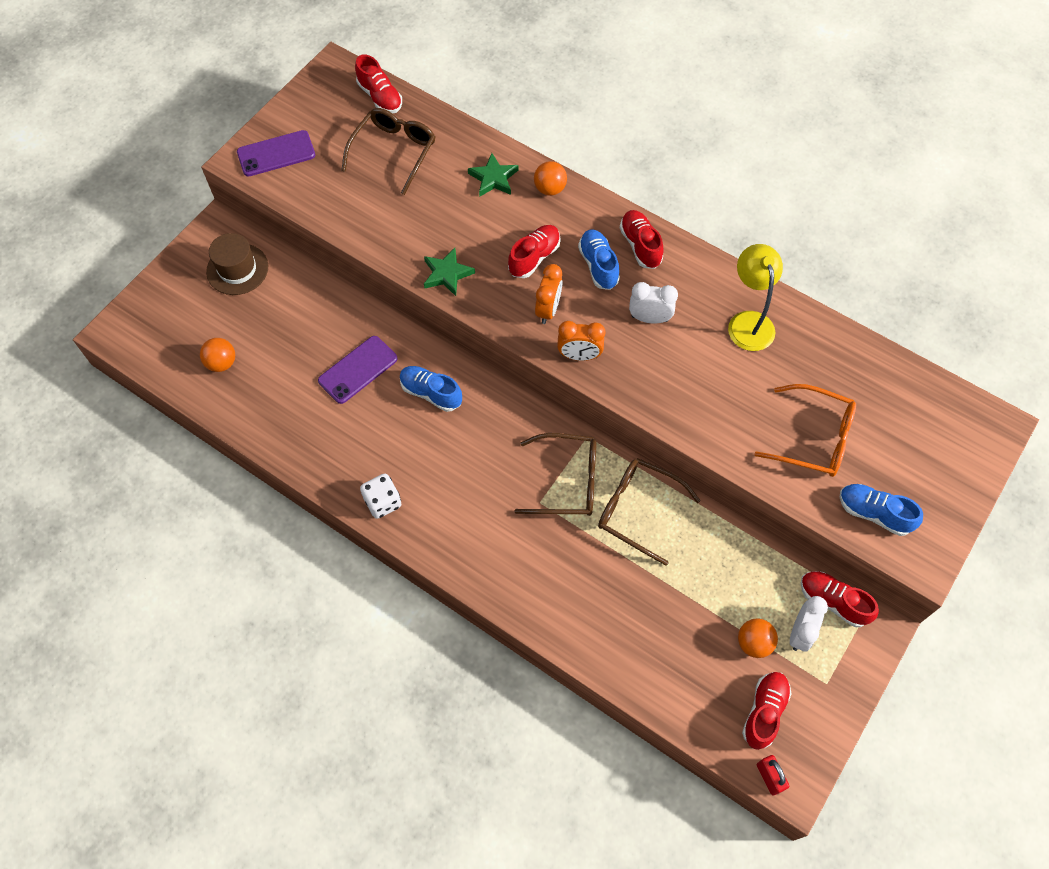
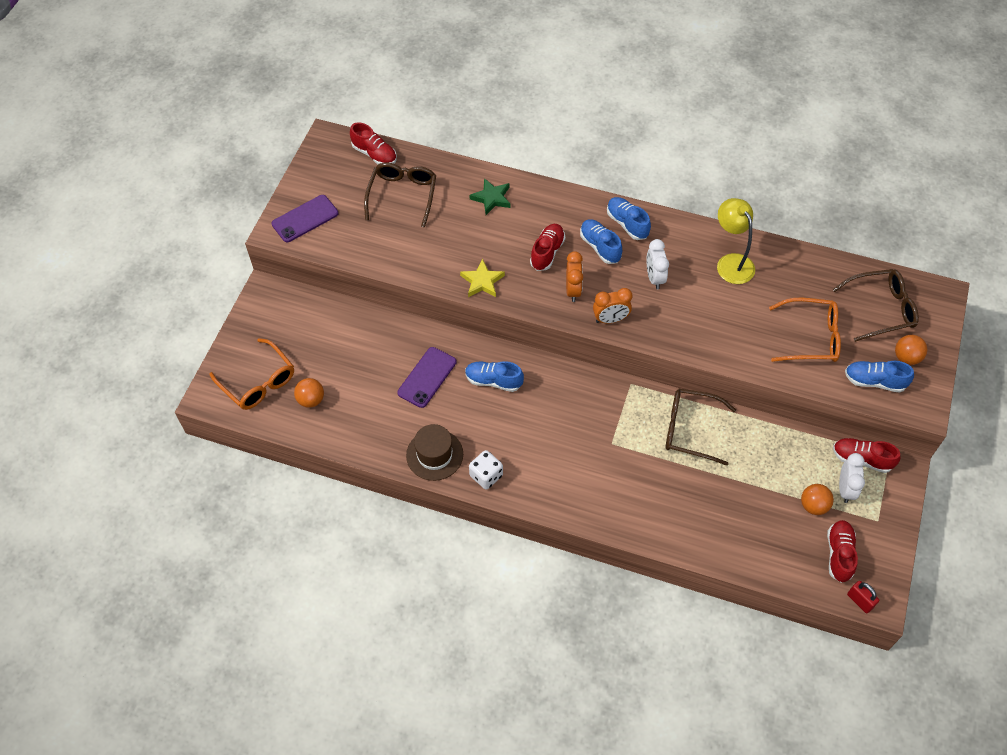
camera: 15 degrees left, 5 degrees down
brown hat [206,233,268,295] -> brown hat moved to [406,424,463,481]
green star [424,248,475,296] -> yellow star [460,259,505,297]
brown glasses [514,433,596,516] -> brown glasses moved to [832,269,919,342]
orange ball [534,161,567,196] -> orange ball moved to [895,335,927,365]
red shoe [620,210,664,269] -> blue shoe [607,197,651,240]
white clock [629,282,678,324] -> white clock turned 90 degrees counterclockwise [646,239,669,289]
none -> orange glasses [209,338,294,410]

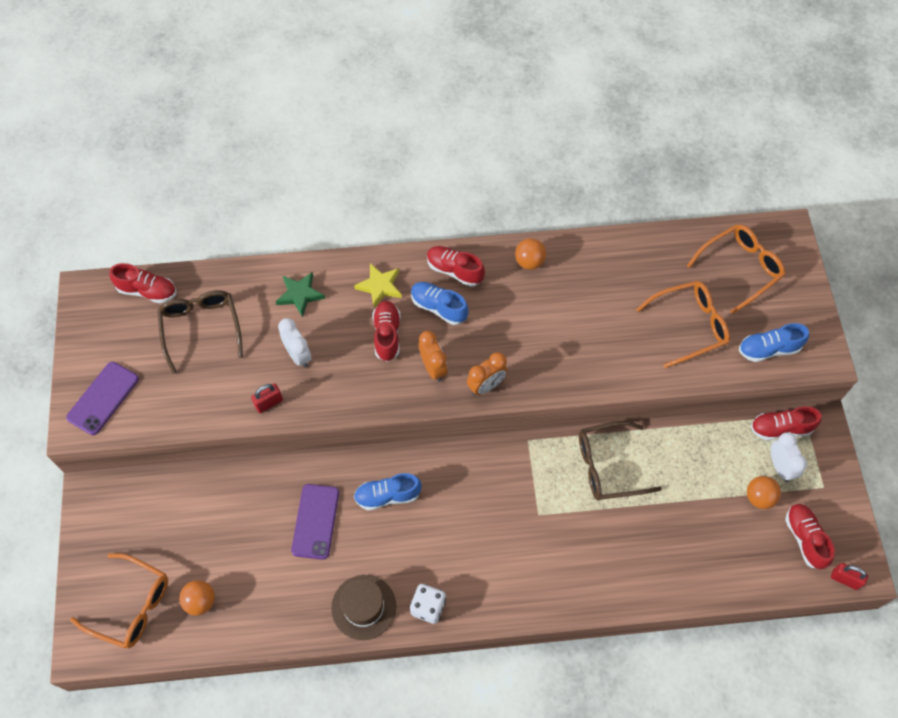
camera: 25 degrees left, 5 degrees up
yellow star [460,259,505,297] -> yellow star moved to [354,263,402,308]
blue shoe [607,197,651,240] -> red shoe [427,246,485,287]
white clock [646,239,669,289] -> white clock moved to [278,318,312,368]
yellow lamp [717,198,755,284] -> none
brown glasses [832,269,919,342] -> orange glasses [687,225,785,314]
orange ball [895,335,927,365] -> orange ball moved to [515,238,546,270]
none -> red padlock [251,383,283,413]

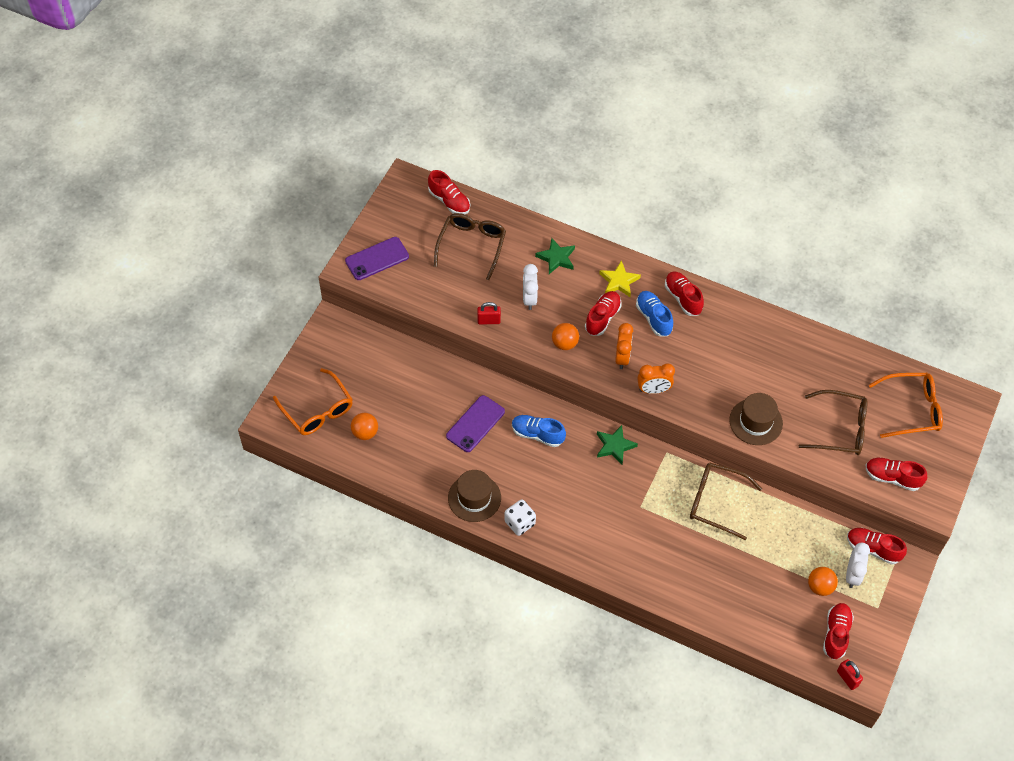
camera: 30 degrees right, 5 degrees down
orange ball [515,238,546,270] -> orange ball moved to [552,323,579,350]
orange glasses [636,281,730,368] -> brown glasses [799,390,868,455]
blue shoe [739,323,809,362] -> red shoe [866,458,927,491]
none -> green star [597,425,638,465]
none -> brown hat [729,393,783,445]

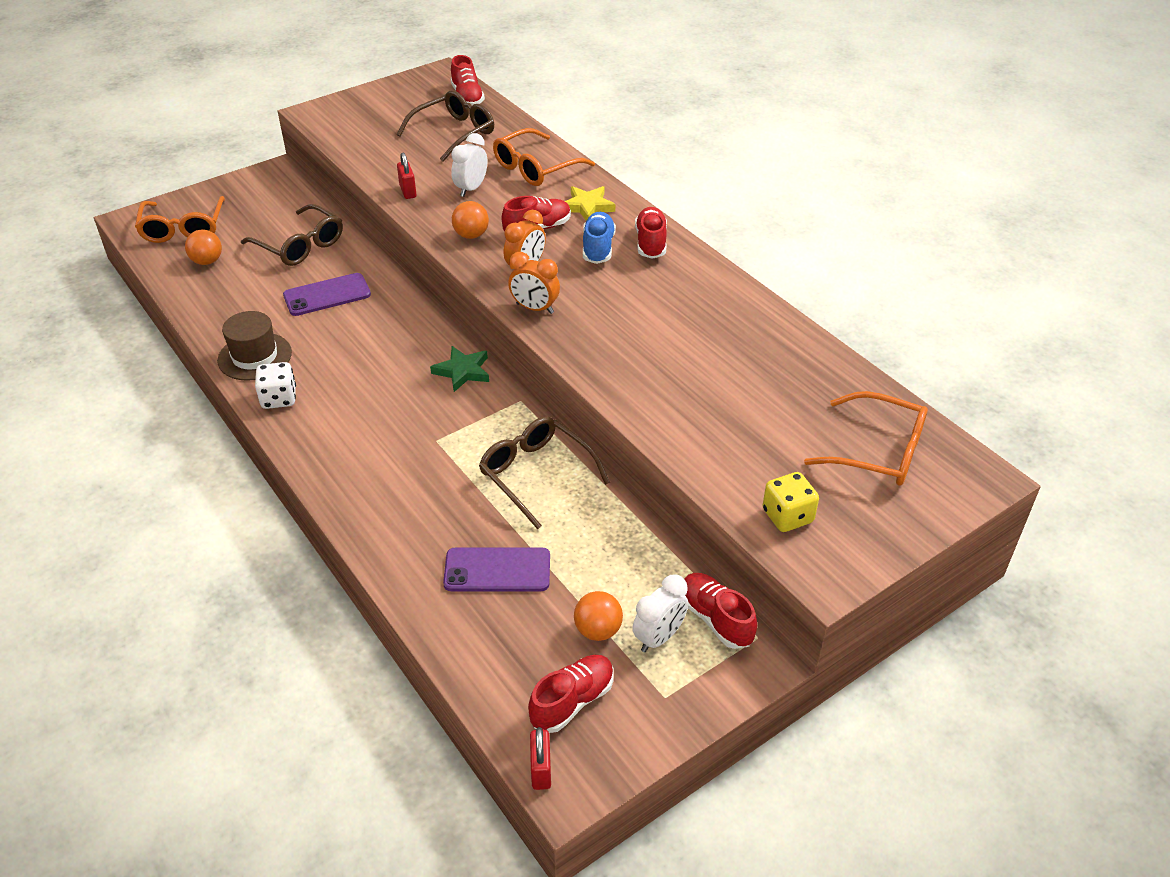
camera: 30 degrees right, 15 degrees down
purple phone [345,237,409,280] -> purple phone moved to [443,547,550,591]
red padlock [477,302,501,325] -> red padlock turned 45 degrees clockwise [397,153,417,199]
blue shoe [512,415,566,447] -> none
green star [535,238,575,274] -> orange glasses [493,128,595,186]
brown hat [729,393,783,445] -> none
brown glasses [799,390,868,455] -> brown glasses moved to [241,204,343,266]
red shoe [866,458,927,491] -> yellow dice [763,472,819,532]

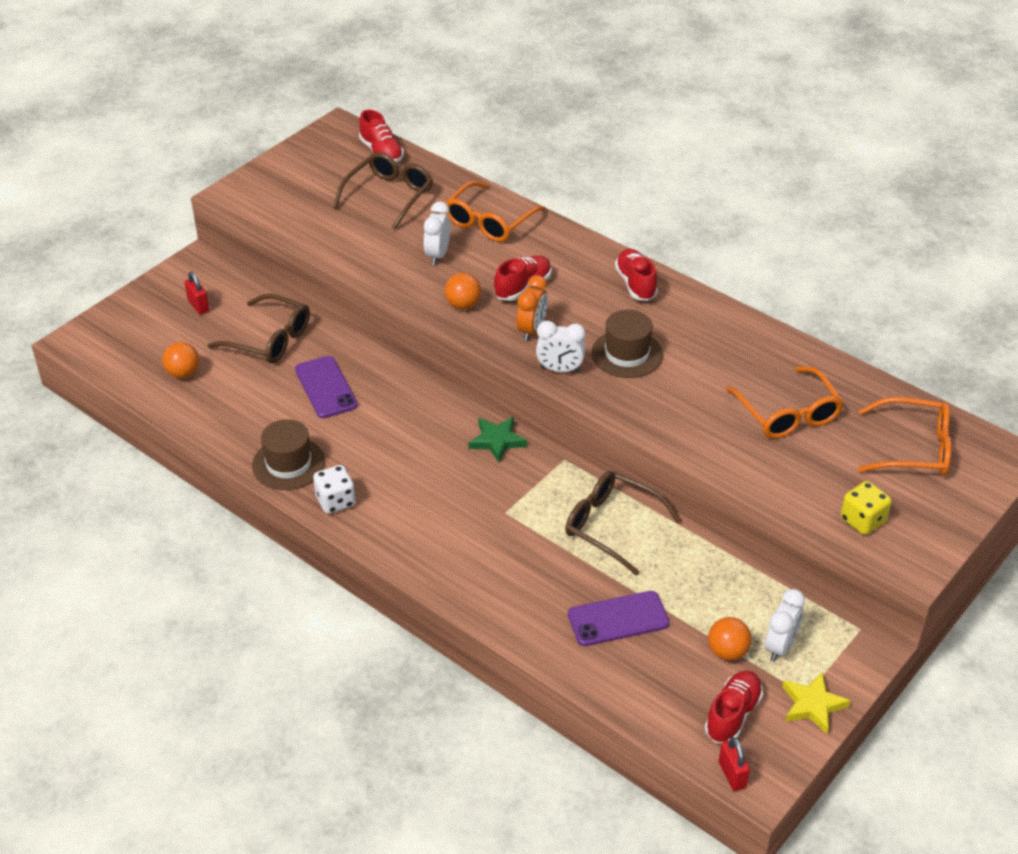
camera: 15 degrees left, 0 degrees up
orange glasses [135,196,225,243] -> orange glasses moved to [726,366,844,438]
purple phone [283,273,371,316] -> purple phone turned 75 degrees counterclockwise [295,356,358,418]
red padlock [397,153,417,199] -> red padlock moved to [185,272,209,314]
orange clock [508,252,560,314] -> white clock [536,321,586,372]
yellow star [565,186,615,221] -> yellow star moved to [782,672,851,734]
blue shoe [583,212,616,264] -> none
red shoe [684,573,757,649] -> none
none -> brown hat [591,310,663,378]

